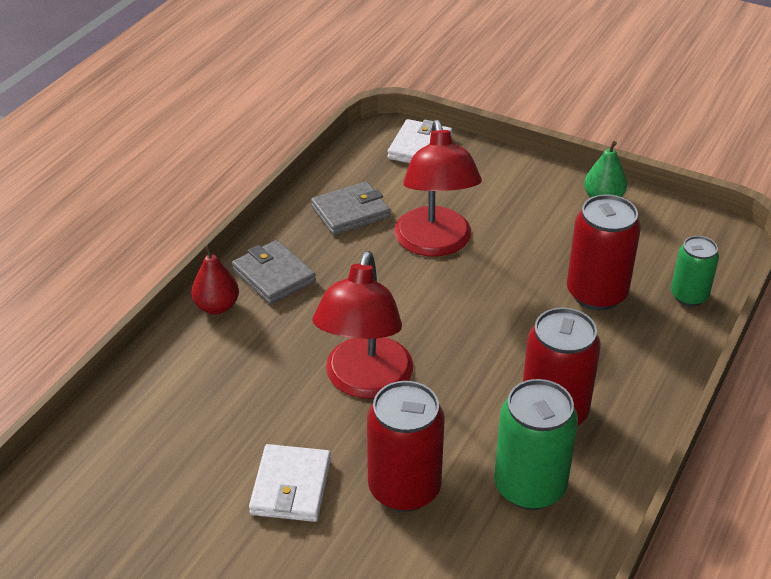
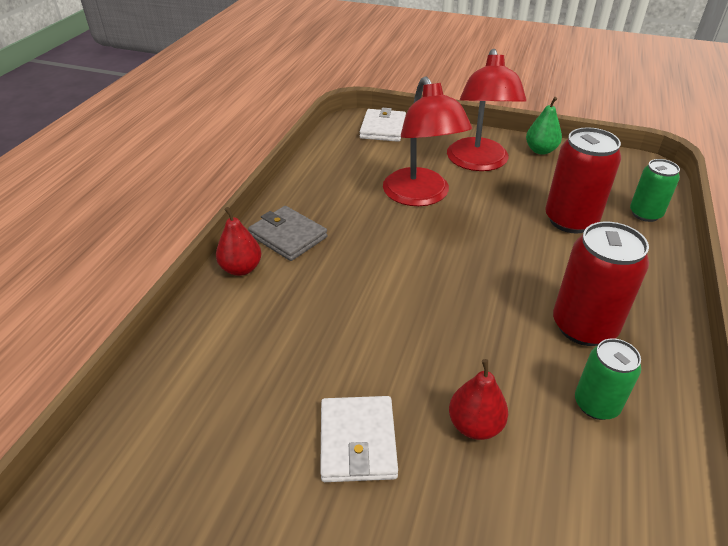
camera: 10 degrees left, 0 degrees up
grey wallet [311,182,390,235] -> none
red lamp [312,251,413,399] -> red lamp moved to [447,49,527,171]
red can [367,381,445,512] -> red pear [449,359,508,440]
green can [494,379,578,510] -> green can [575,339,641,420], size x0.62

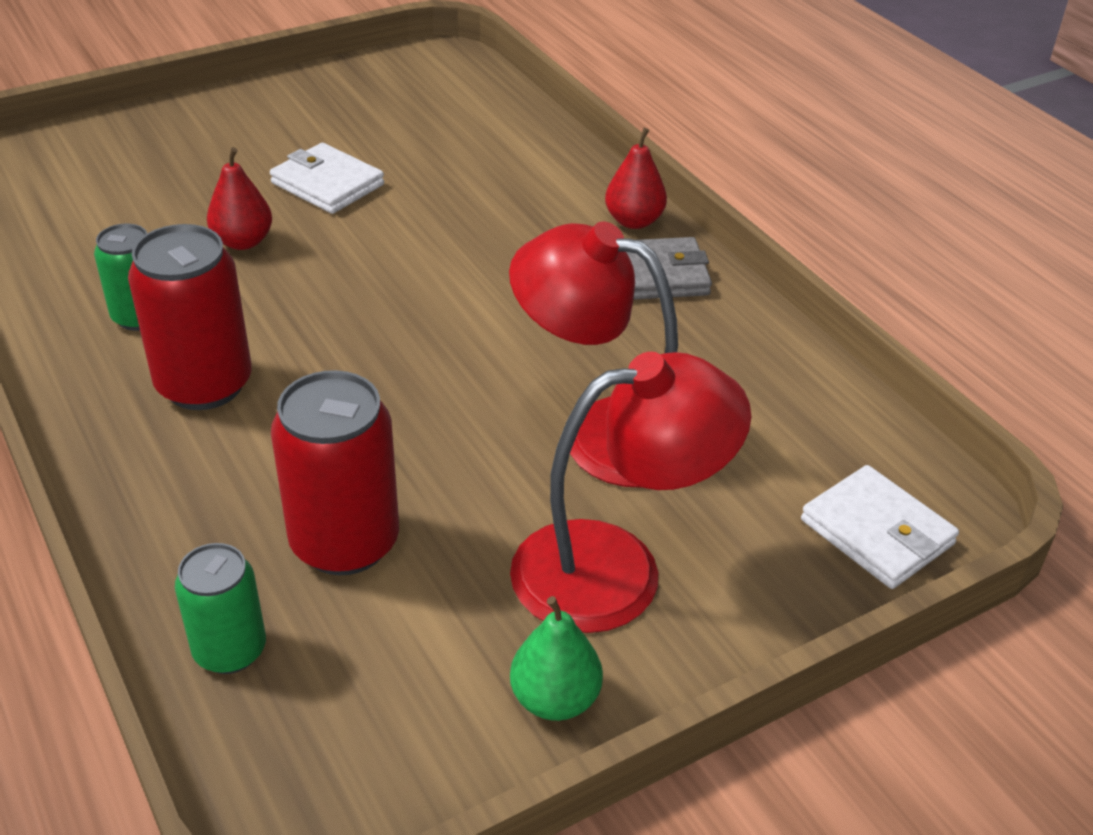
camera: 130 degrees right, 0 degrees up
red lamp [447,49,527,171] -> red lamp turned 120 degrees clockwise [510,352,751,633]

